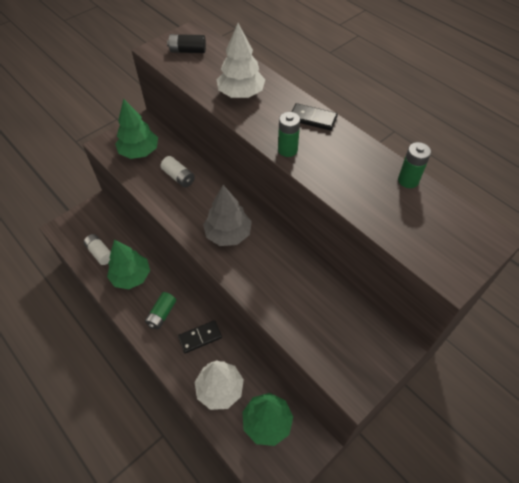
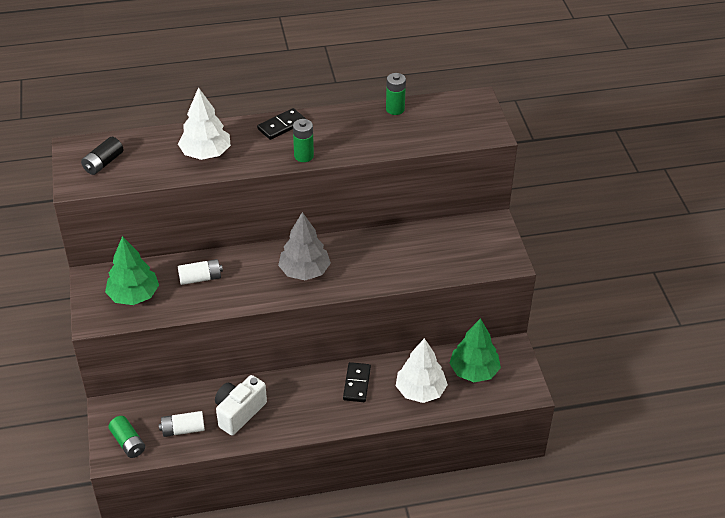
camera: 60 degrees left, 10 degrees down
green tree [107,239,150,289] -> white camera [215,375,267,435]
green battery [145,292,176,329] -> green battery moved to [108,416,145,458]

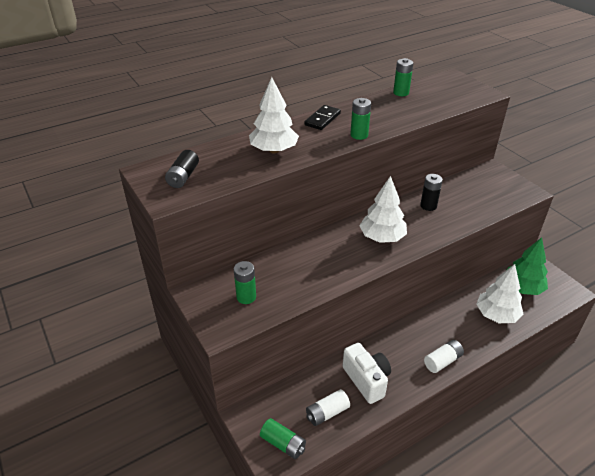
camera: 20 degrees left, 5 degrees down
green tree [105,236,159,305] -> green battery [234,261,256,304]
white battery [178,259,223,285] -> white battery moved to [424,340,464,373]
white camera [215,375,267,435] -> white camera turned 135 degrees clockwise [343,343,391,404]
grey tree [278,212,331,280] -> white tree [359,176,407,243]
black domino [343,362,371,402] -> none
none -> black battery [420,174,443,211]

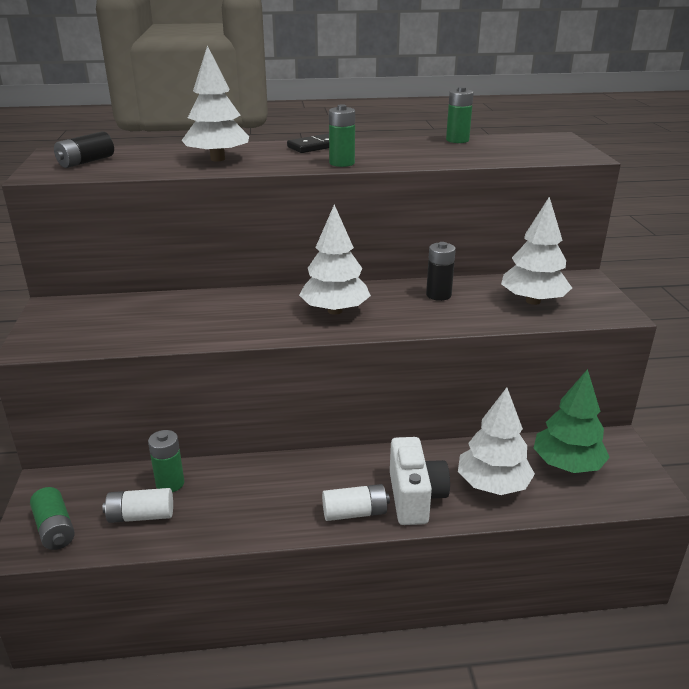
camera: 25 degrees right, 10 degrees down
green battery [234,261,256,304] -> green battery moved to [148,430,185,492]
white camera [343,343,391,404] -> white camera moved to [390,437,450,525]
none -> white tree [501,197,572,305]

